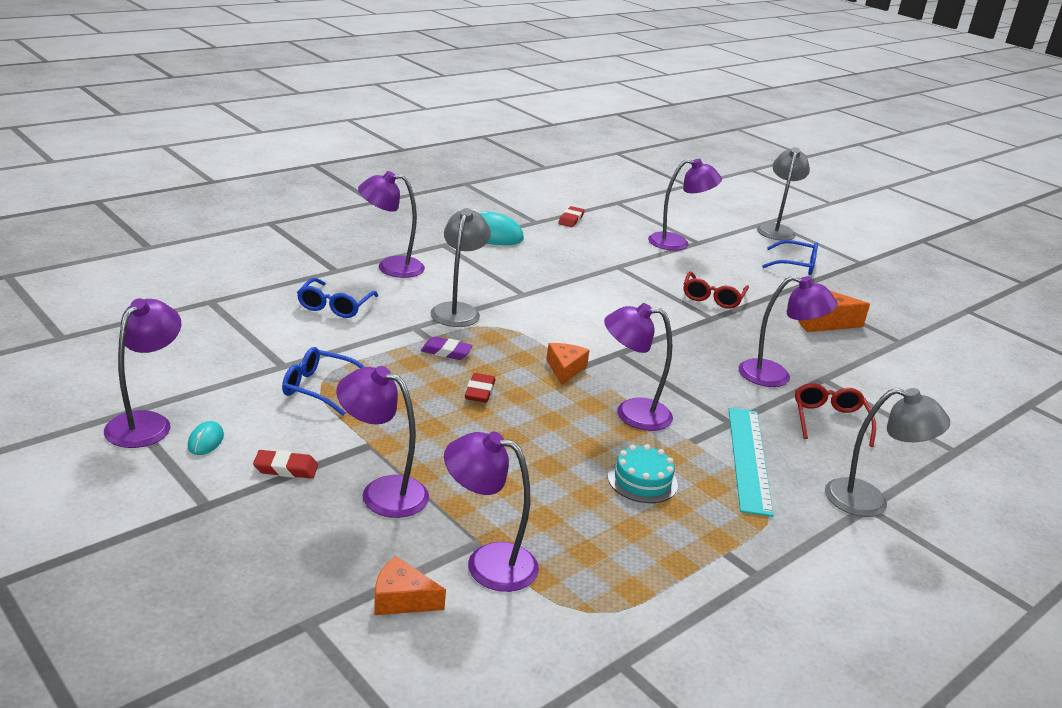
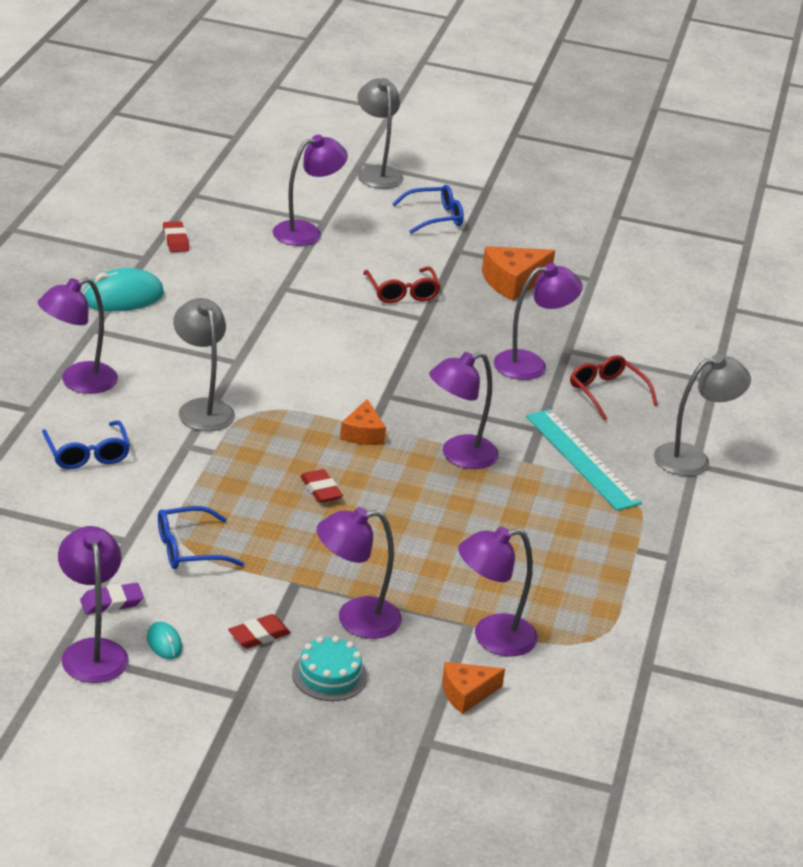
camera: 35 degrees left, 5 degrees up
purple eraser [421,336,473,360] -> purple eraser moved to [80,583,144,614]
orange cheese [546,343,590,385] -> orange cheese turned 150 degrees counterclockwise [340,399,386,445]
turquoise cake [608,444,678,503] -> turquoise cake moved to [292,636,367,701]

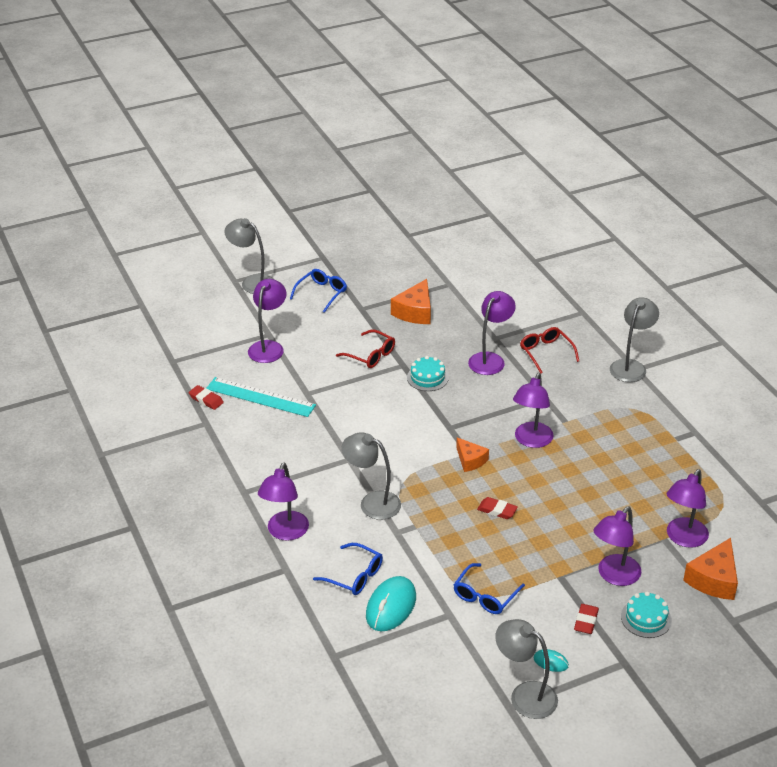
camera: 35 degrees left, 5 degrees up
purple lamp [58,526,129,683] -> grey lamp [495,619,558,719]
purple eraser [80,583,144,614] -> none
turquoise mouse [82,268,164,311] -> turquoise mouse moved to [366,576,416,631]
orange cheese [442,662,505,714] -> orange cheese [683,538,738,600], size x1.56
turquoise ruler [526,409,642,511] -> turquoise ruler moved to [207,377,316,417]
red glasses [570,355,658,421] -> red glasses turned 45 degrees clockwise [520,327,579,374]
none -> turquoise cake [407,356,449,391]

